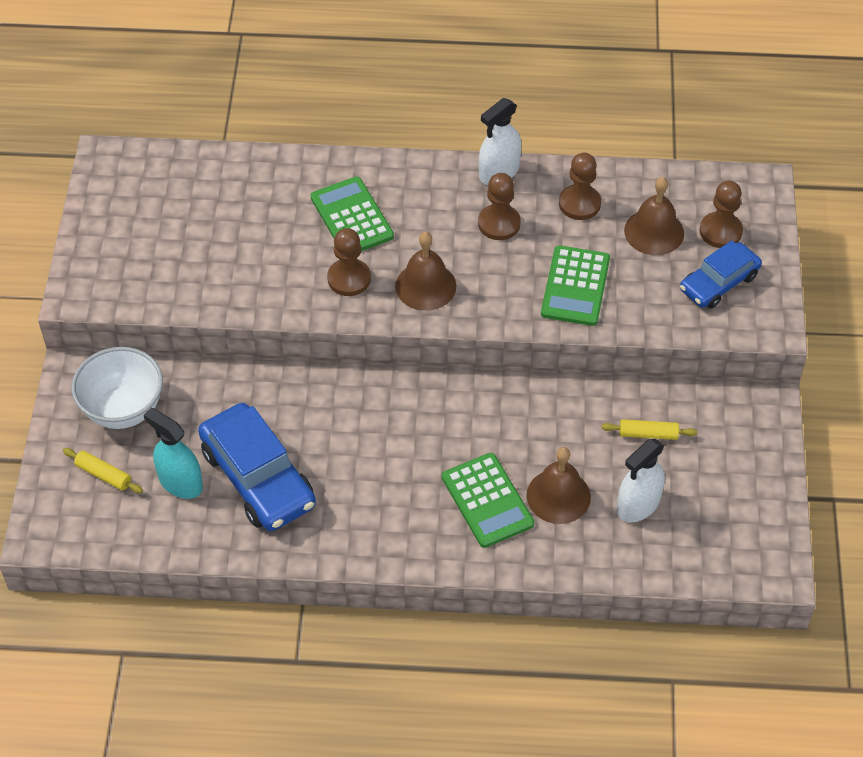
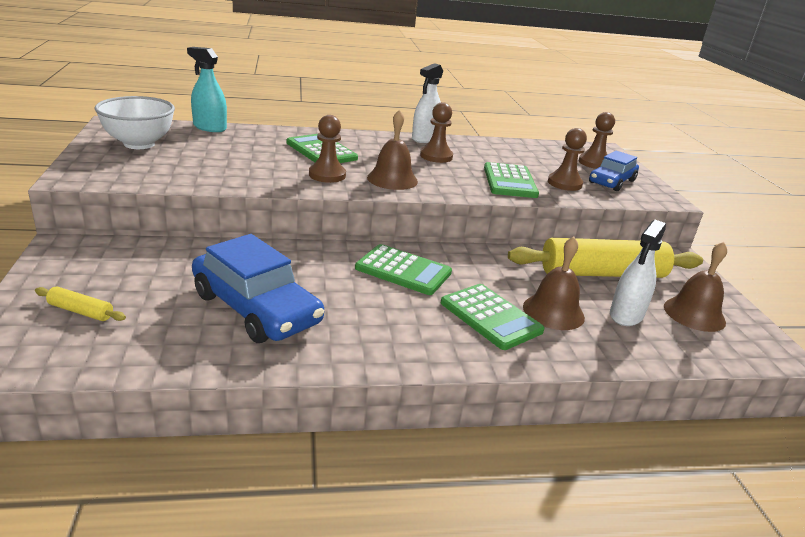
camera: 15 degrees left, 25 degrees down
white bowl [72,347,163,429] -> white bowl moved to [94,96,175,149]
turquoise spray bottle [144,408,203,499] -> turquoise spray bottle moved to [187,47,227,132]
brown pawn [559,153,601,220] -> brown pawn moved to [548,128,587,191]
yellow rolling pin [601,419,697,440] -> yellow rolling pin [508,238,703,278], size x2.44
brown bell [624,177,684,255] -> brown bell moved to [664,242,727,332]
none -> green calculator [355,244,452,295]

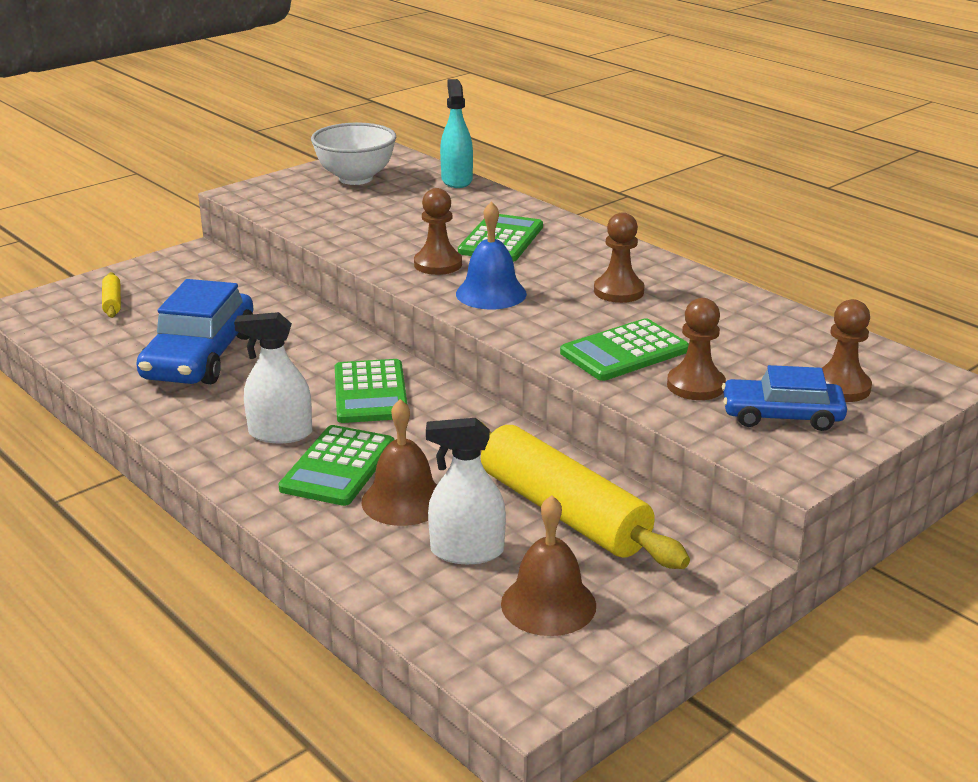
camera: 60 degrees right, 0 degrees up
brown bell [367,109,418,190] -> blue bell [456,201,527,310]
white spray bottle [412,63,443,143] -> white spray bottle moved to [234,312,312,443]

